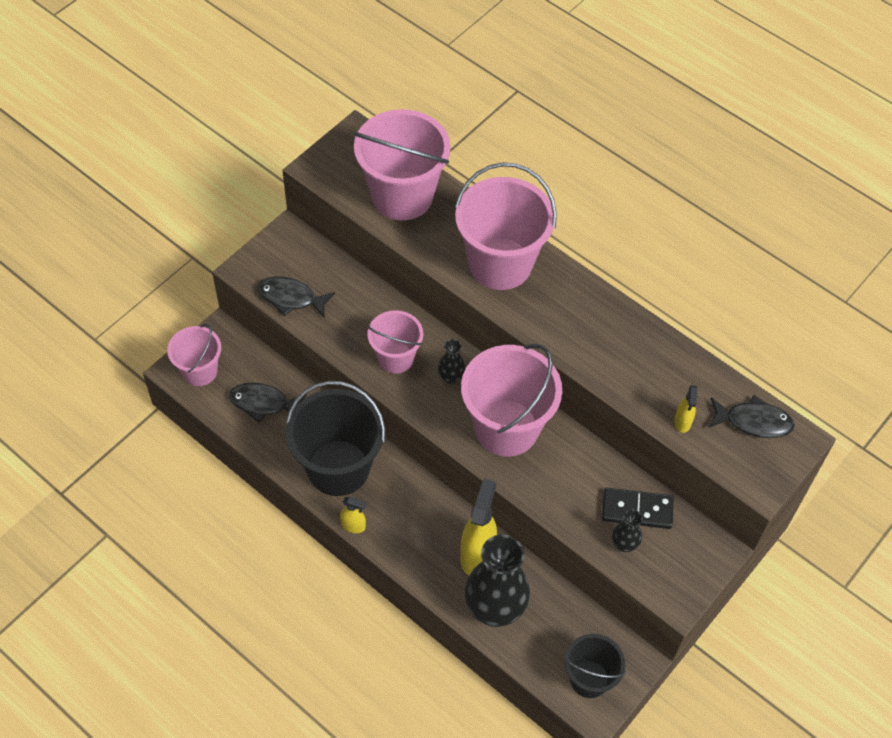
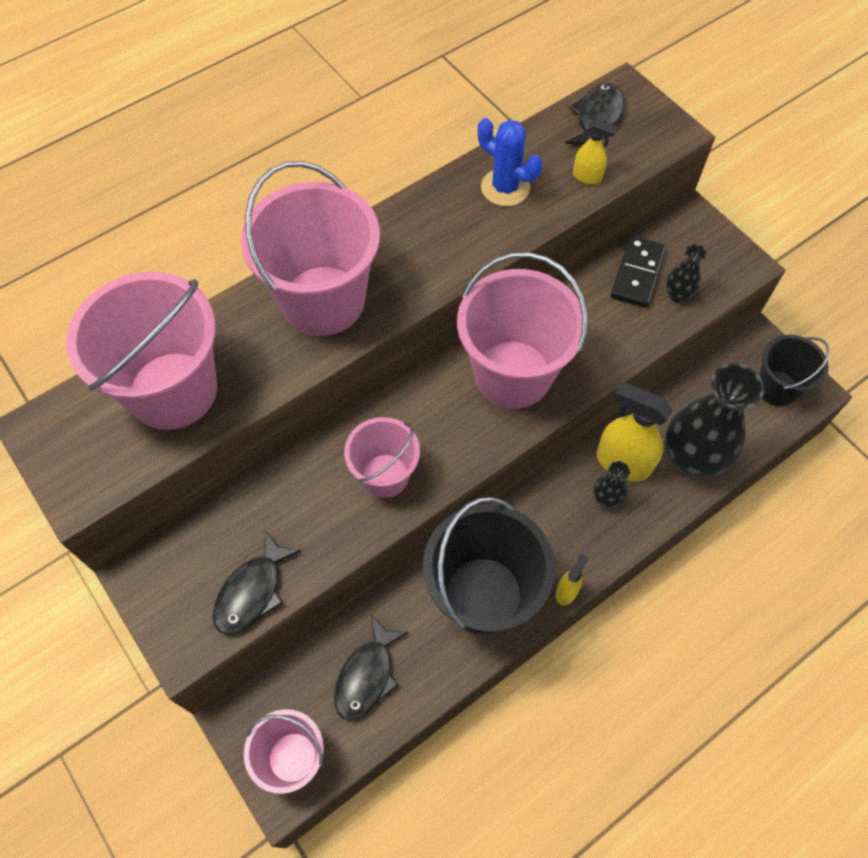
camera: 75 degrees left, 5 degrees up
black vase [438,339,466,384] -> black vase moved to [593,461,630,508]
none -> blue cactus [478,118,542,206]

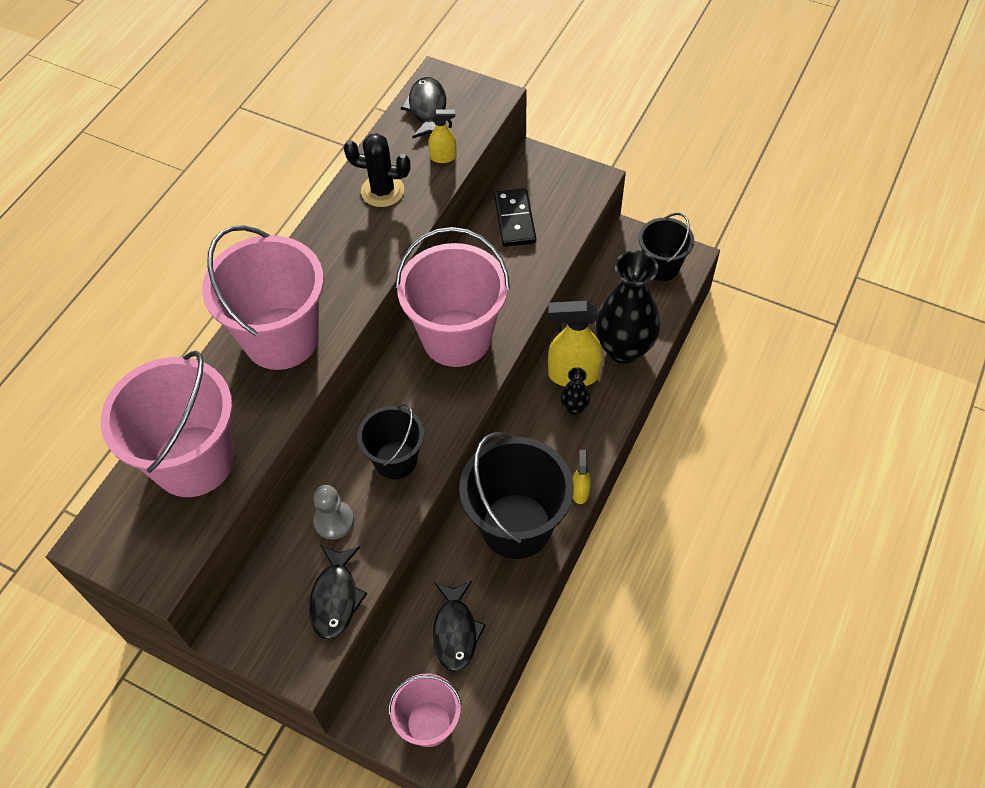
camera: 25 degrees left, 5 degrees down
pink bucket [344,417,420,498] -> black bucket [357,404,424,479]
blue cactus [478,118,542,206] -> black cactus [344,133,410,207]
black vase [666,244,707,303] -> none
none -> grey pawn [313,485,354,539]

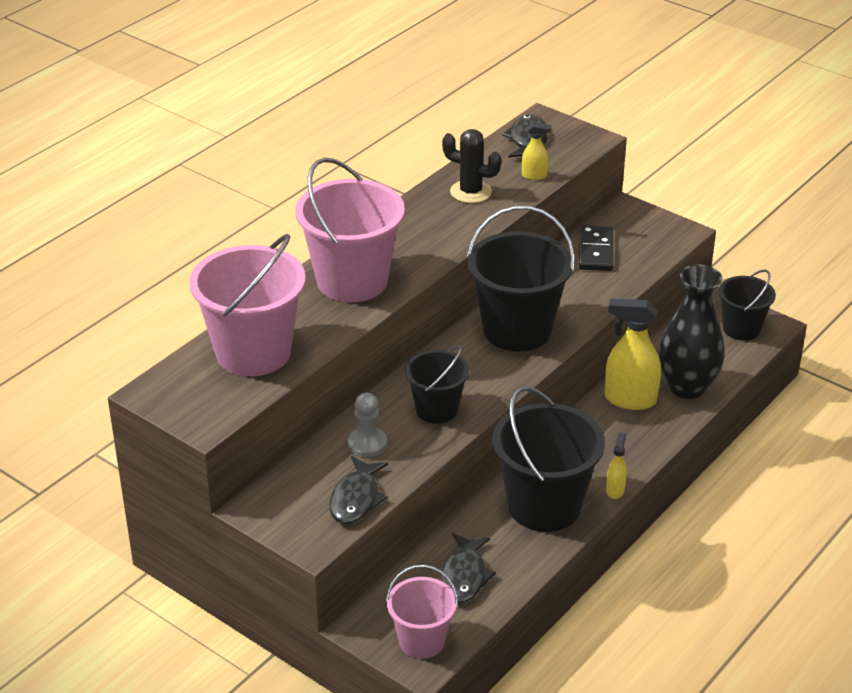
camera: 10 degrees right, 20 degrees down
pink bucket [395,227,510,367] -> black bucket [467,206,575,351]
black vase [561,367,590,415] -> none

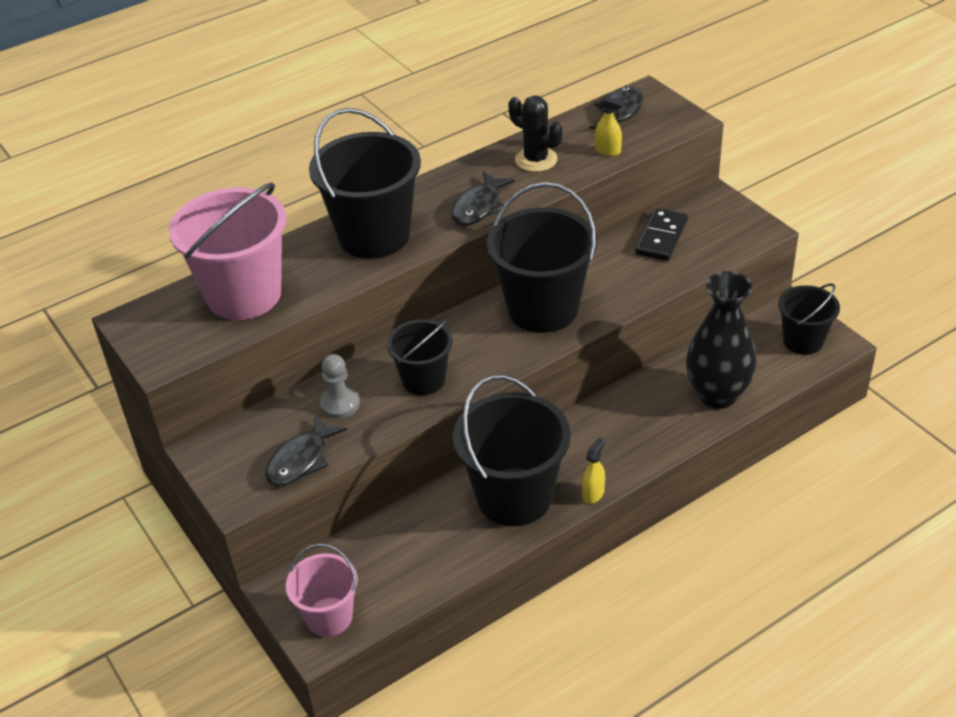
camera: 20 degrees right, 5 degrees up
pink bucket [295,158,405,302] -> black bucket [309,108,421,259]
black fish [440,533,496,603] -> black fish moved to [451,171,515,225]
yellow spray bottle [605,298,661,410] -> none

